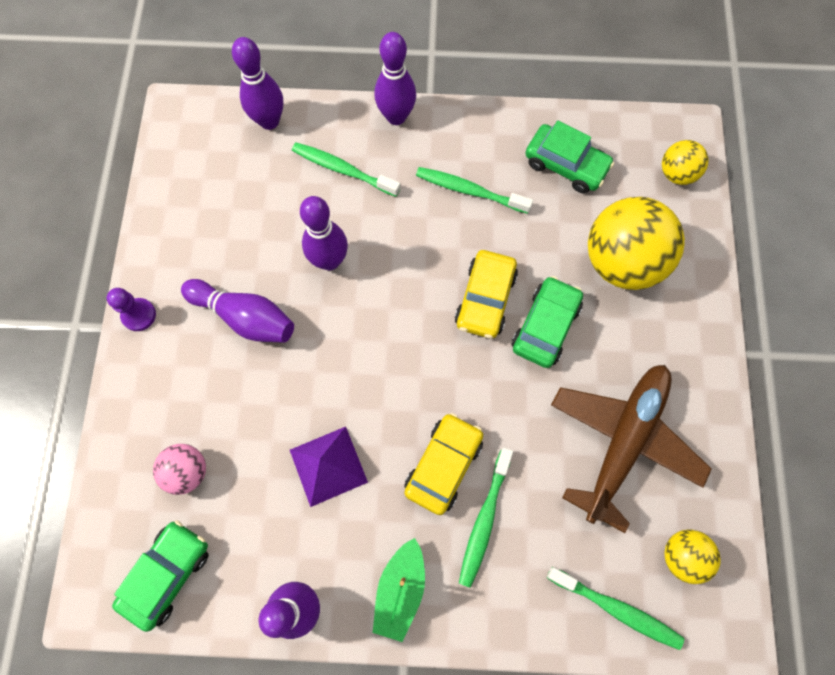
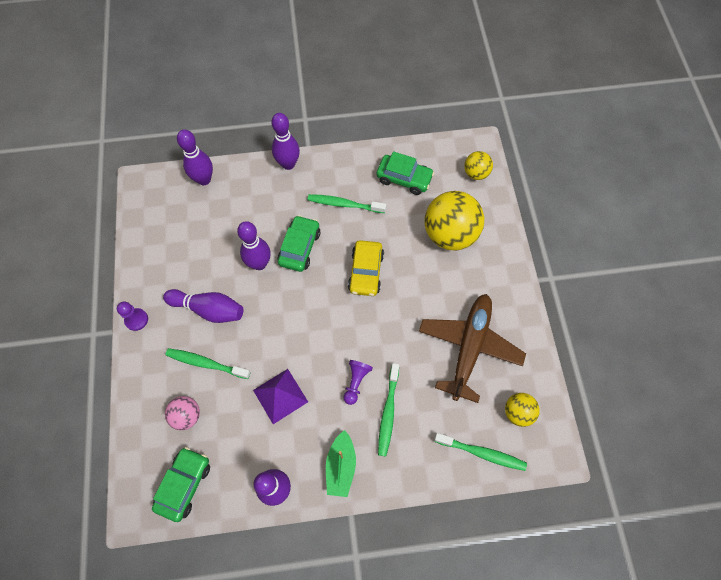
camera: 10 degrees left, 5 degrees down
green toothbrush [292,142,401,197] -> green toothbrush moved to [165,348,251,379]
yellow car [404,413,483,515] -> purple pawn [344,360,373,405]
green car [512,276,583,368] -> green car moved to [278,215,320,272]

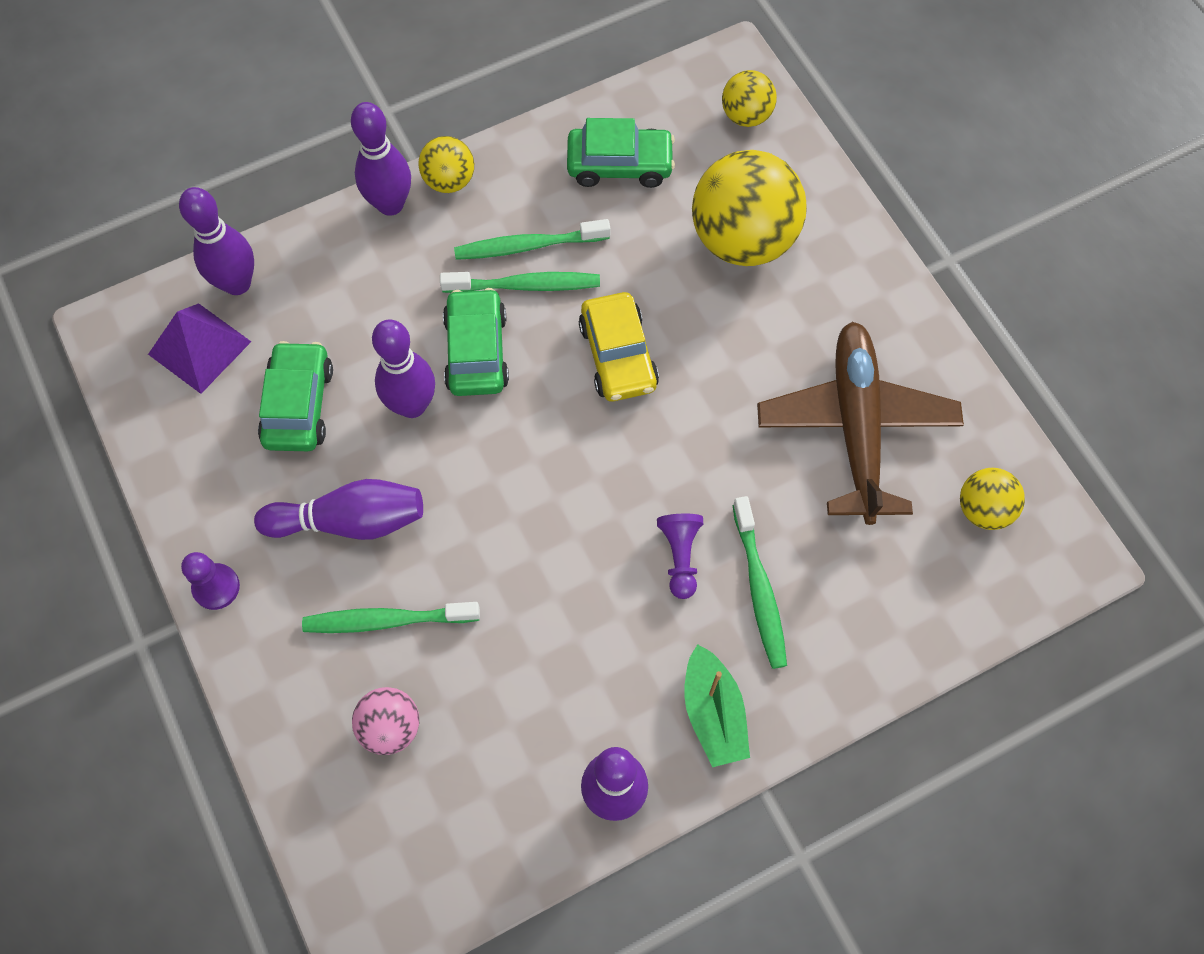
camera: 20 degrees left, 0 degrees up
green car [152,447,210,522] -> green car moved to [258,341,333,451]
purple pyramid [253,369,308,424] -> purple pyramid moved to [148,303,251,394]
green toothbrush [434,433,527,471] -> green toothbrush moved to [440,272,600,293]
none -> yellow ball [419,136,474,193]

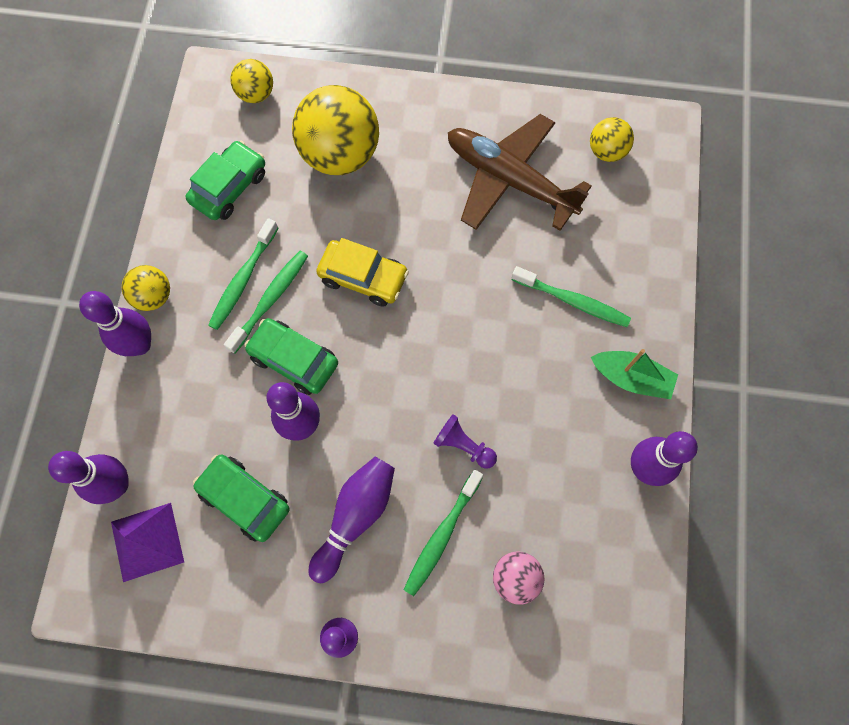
camera: 55 degrees left, 5 degrees up
purple pawn [657,514,703,599] -> purple pawn moved to [433,414,497,468]

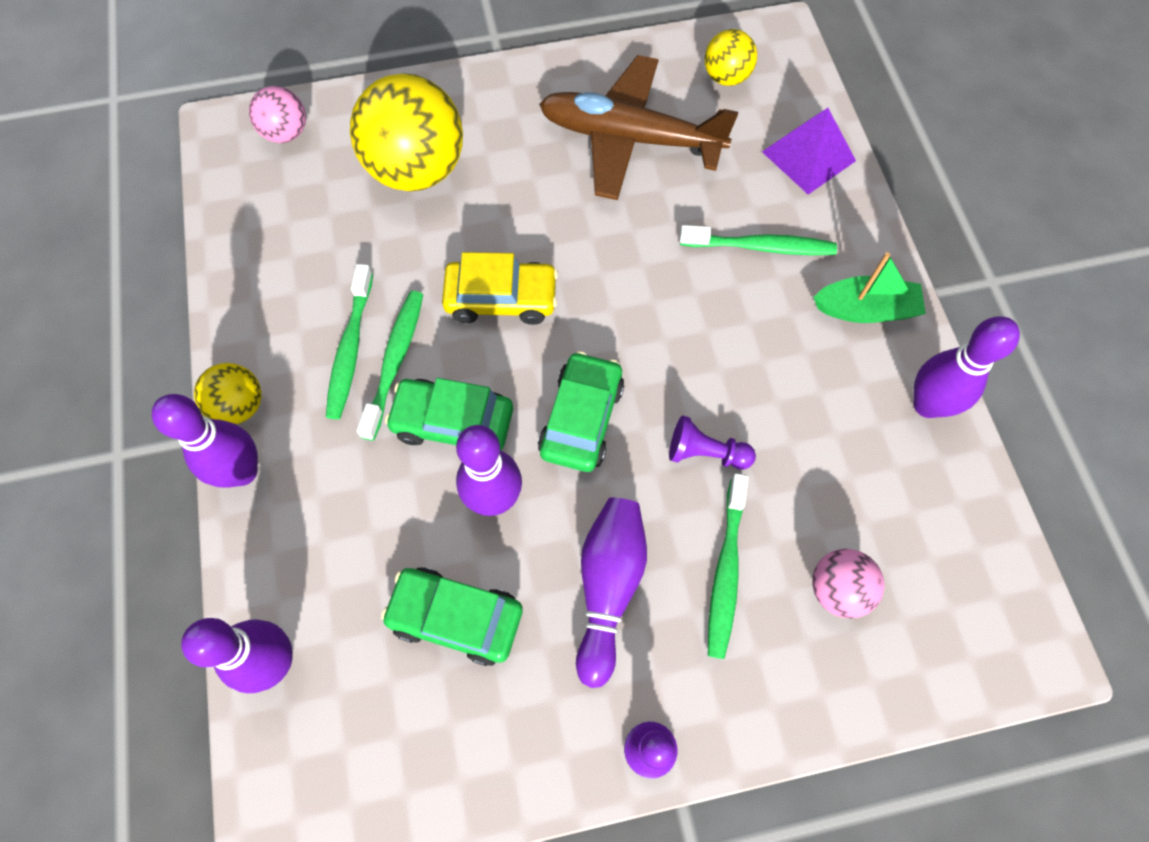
camera: 20 degrees left, 5 degrees down
purple pyramid [111,503,184,582] -> purple pyramid moved to [762,108,856,194]
green car [186,140,265,220] -> green car moved to [538,351,624,472]
yellow ball [230,59,273,103] -> pink ball [249,86,306,143]

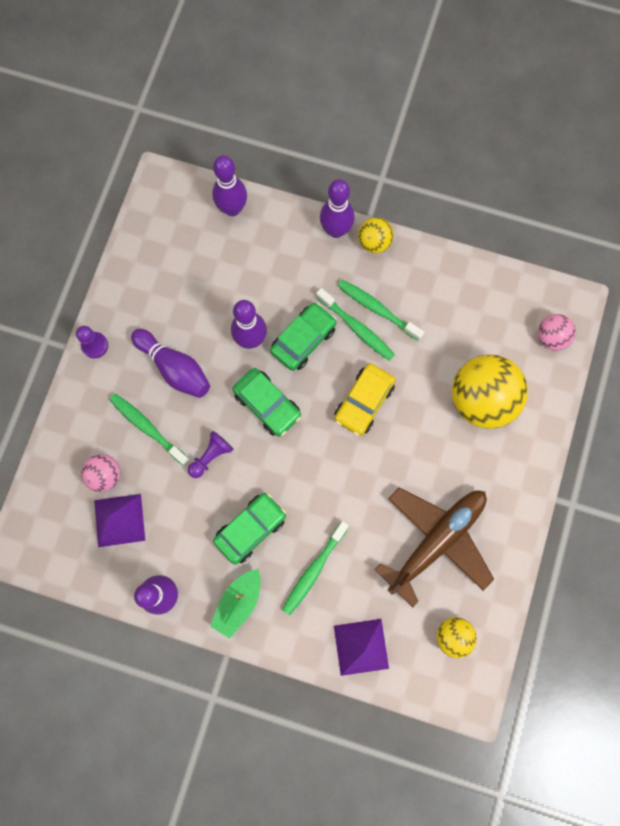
camera: 120 degrees right, 10 degrees up
green car [381,567,523,666] -> green car moved to [213,493,286,564]
none -> purple pyramid [94,494,145,547]

